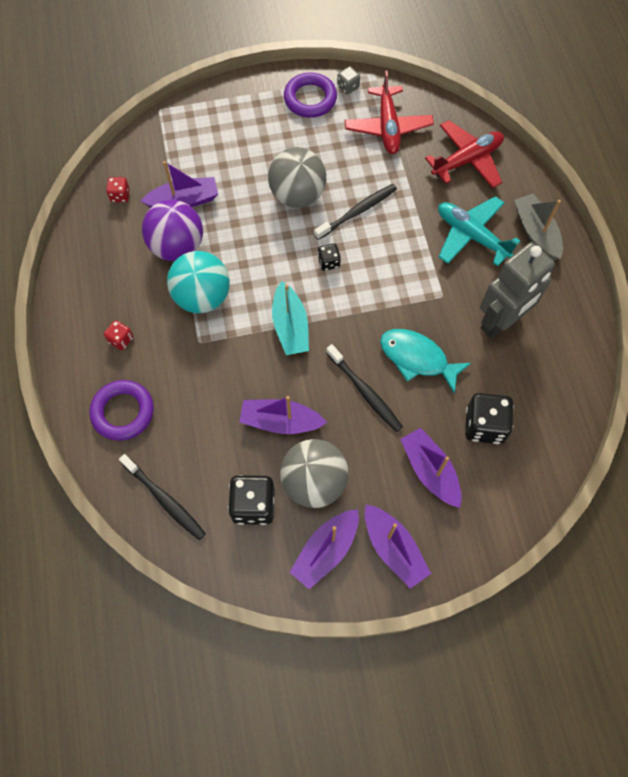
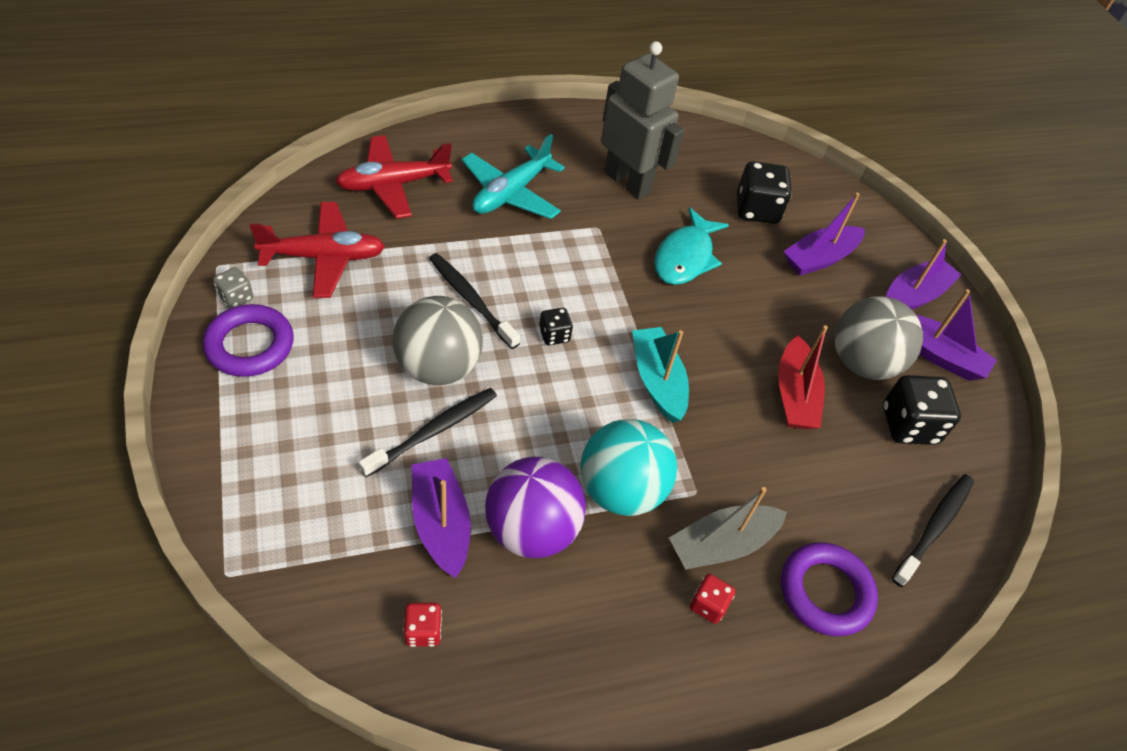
camera: 100 degrees left, 15 degrees down
purple boat [239,396,327,434] -> red boat [778,325,828,429]
turquoise boat [272,281,309,355] -> turquoise boat turned 90 degrees counterclockwise [632,327,689,423]
black toothbrush [326,344,403,432] -> black toothbrush moved to [359,388,497,477]
red plane [425,120,504,188] -> red plane turned 75 degrees counterclockwise [335,135,453,219]
grey boat [514,194,563,260] -> grey boat moved to [669,487,787,569]

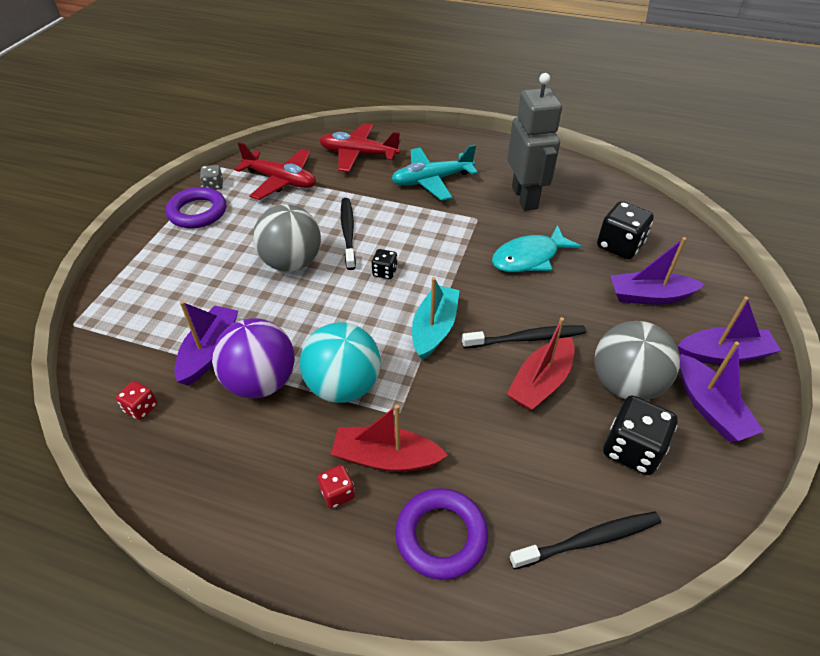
camera: 40 degrees right, 5 degrees down
black toothbrush [359,388,497,477] -> black toothbrush moved to [462,325,586,348]
grey boat [669,487,787,569] -> red boat [331,405,448,472]

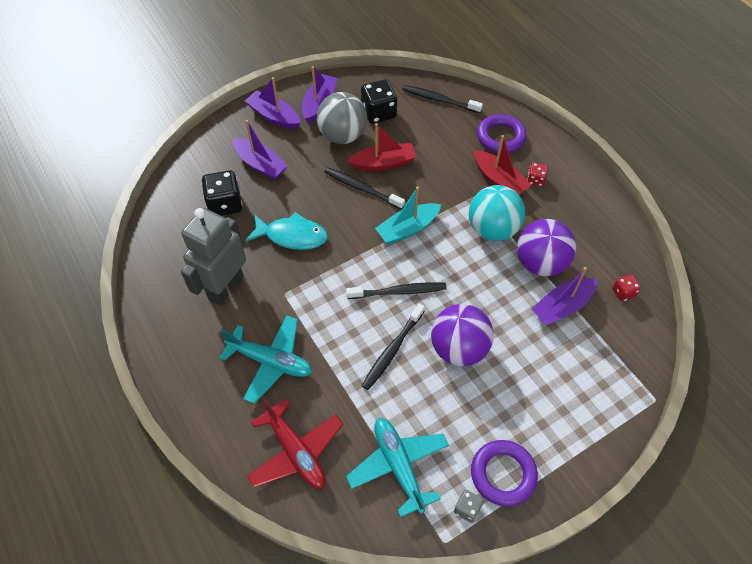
camera: 140 degrees left, 10 degrees up
red plane [234,142,316,200] -> turquoise plane [346,418,449,518]
grey ball [253,204,321,272] -> purple ball [431,304,494,366]
black dice [371,249,398,279] -> black toothbrush [346,282,447,299]

